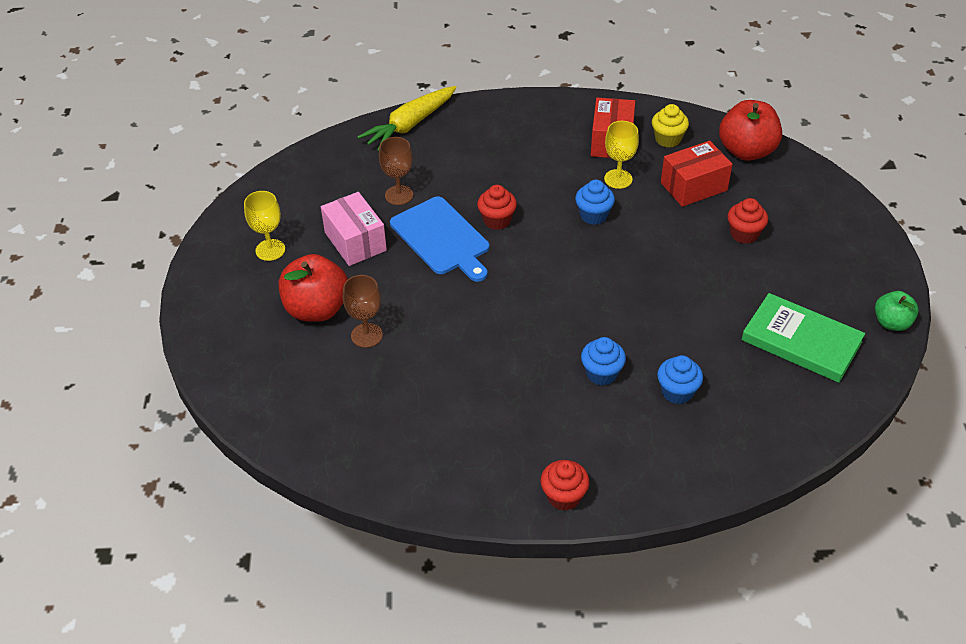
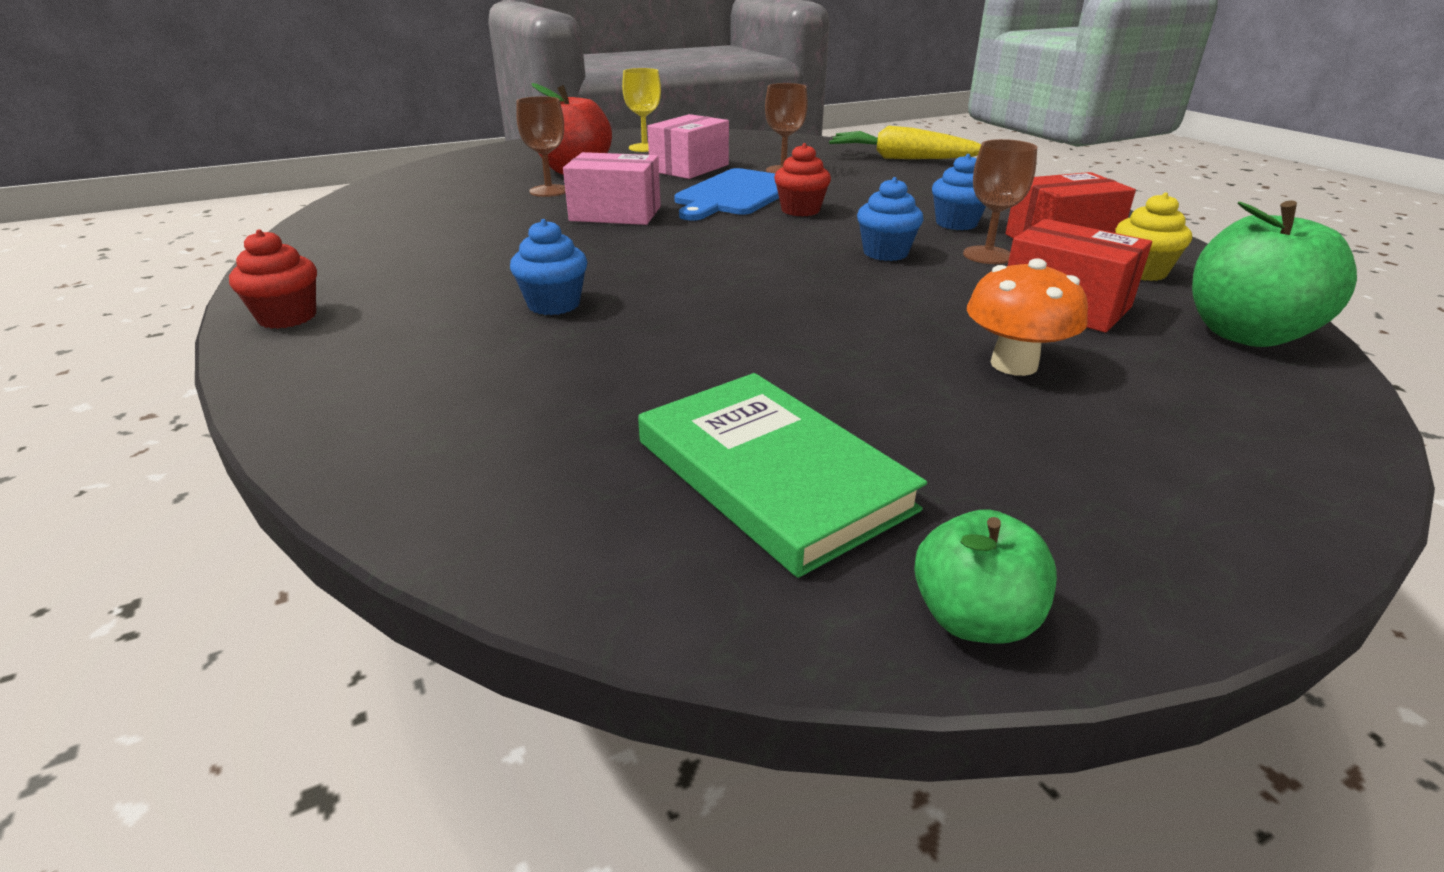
camera: 65 degrees right, 15 degrees down
yellow goblet [604,121,639,189] -> brown goblet [963,139,1037,264]
blue cupcake [657,355,703,404] -> blue cupcake moved to [932,154,986,230]
red apple [719,100,782,161] -> green apple [1192,201,1357,347]
red cupcake [727,198,768,244] -> orange mushroom [967,258,1088,376]
green book [741,293,865,383] -> green book turned 45 degrees counterclockwise [638,373,927,578]
none -> pink box [563,152,661,225]

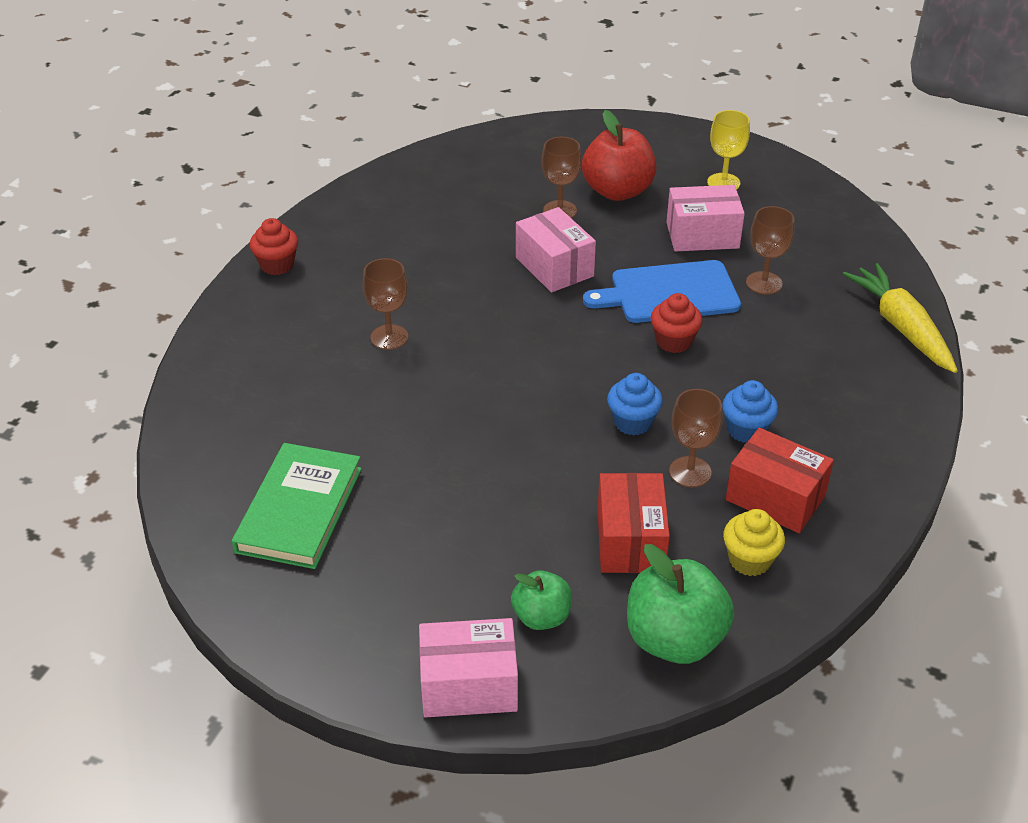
camera: 50 degrees right, 10 degrees up
blue cupcake [510,219,587,315] -> brown goblet [363,258,408,350]
green apple [914,510,1057,644] -> green apple moved to [511,570,572,630]
orange mushroom [967,258,1088,376] -> none
none -> pink box [419,618,518,717]

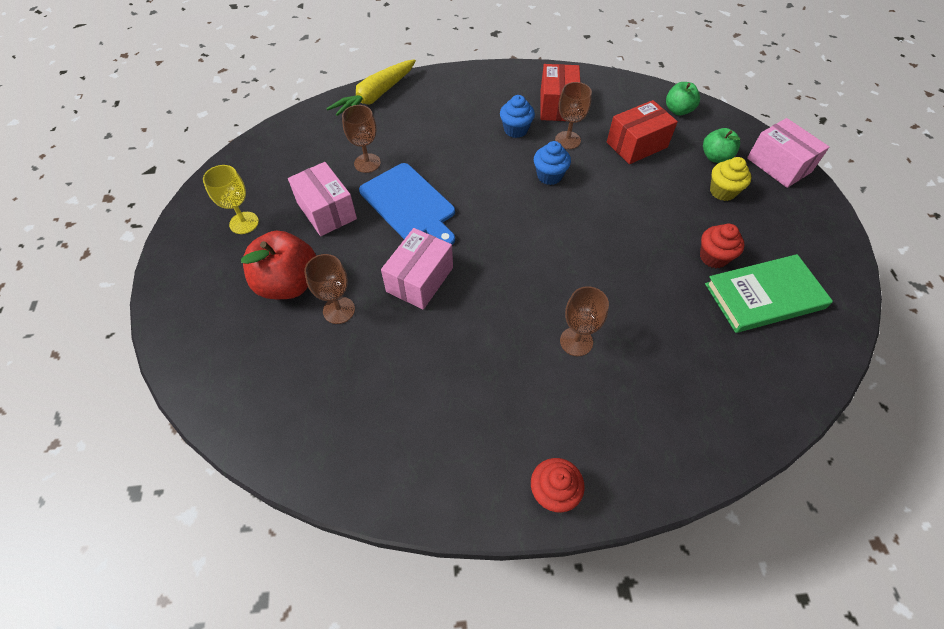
camera: 120 degrees left, 15 degrees up
green apple [627,544,734,664] -> green apple [666,82,700,115], size x0.58
red cupcake [651,293,702,353] -> red cupcake moved to [700,224,745,268]
yellow cupcake [723,509,785,576] -> yellow cupcake moved to [710,157,751,201]

